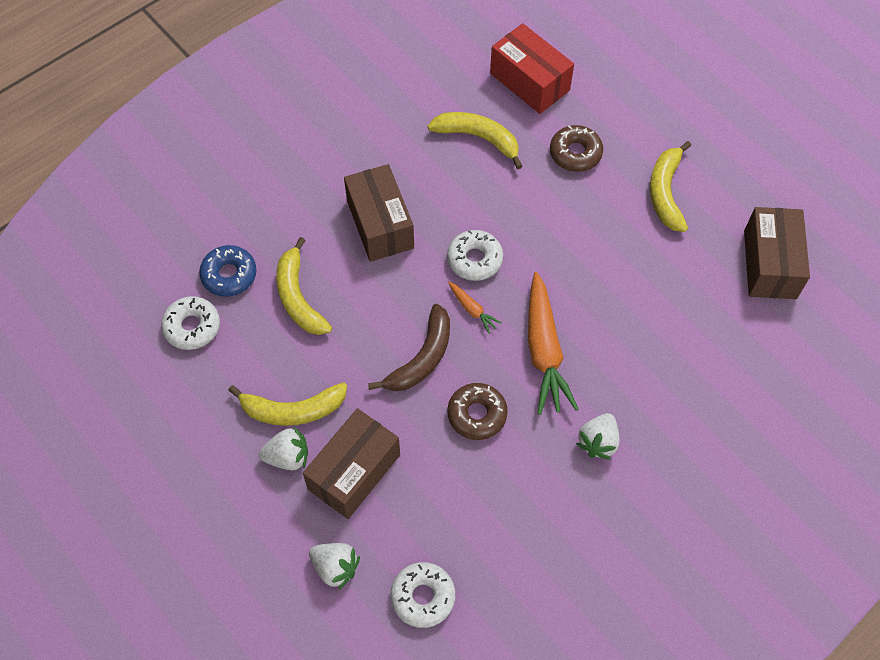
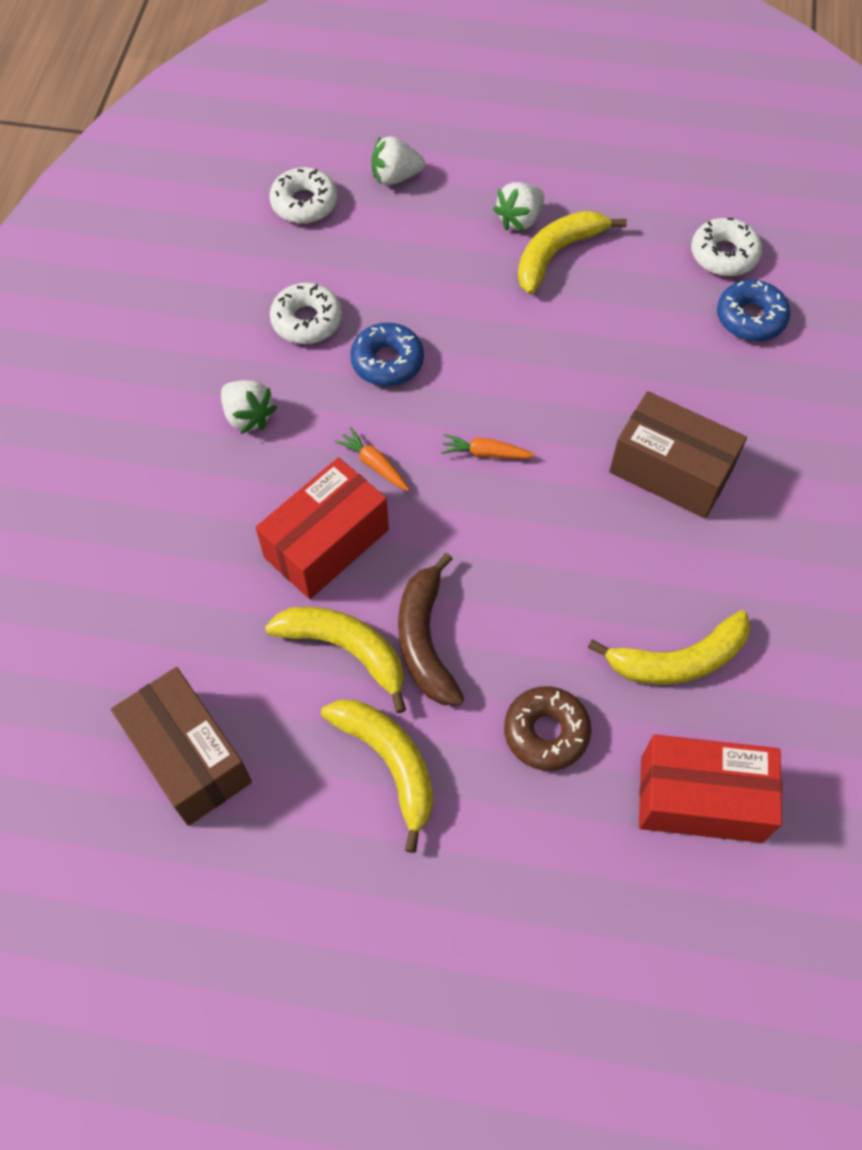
camera: 140 degrees right, 0 degrees up
yellow banana [276,237,332,335] -> yellow banana moved to [265,607,406,713]
brown box [303,408,400,519] -> none
brown banana [368,304,450,391] -> brown banana moved to [398,553,464,706]
white donut [447,230,503,281] -> white donut moved to [270,282,342,344]
brown donut [447,383,508,440] -> blue donut [350,323,424,386]
orange carrot [528,272,578,415] -> orange carrot [334,427,410,491], size x0.46
white strawberry [576,413,620,460] -> white strawberry turned 150 degrees clockwise [221,380,277,434]
none -> red box [256,457,389,599]

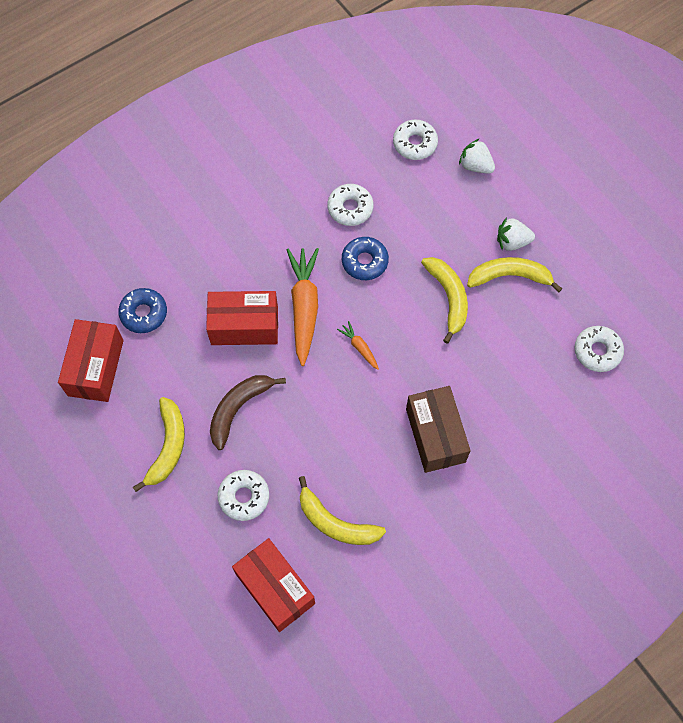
camera: 45 degrees right, 5 degrees up
brown box [111,667,252,826] -> red box [58,319,124,402]
white strawberry [221,380,277,434] -> none
yellow banana [265,607,406,713] -> yellow banana moved to [421,257,468,344]
orange carrot [334,427,410,491] -> orange carrot [287,248,319,366], size x2.18
brown donut [504,686,591,771] -> white donut [217,470,269,521]
blue donut [717,280,791,341] -> blue donut moved to [118,288,167,333]

